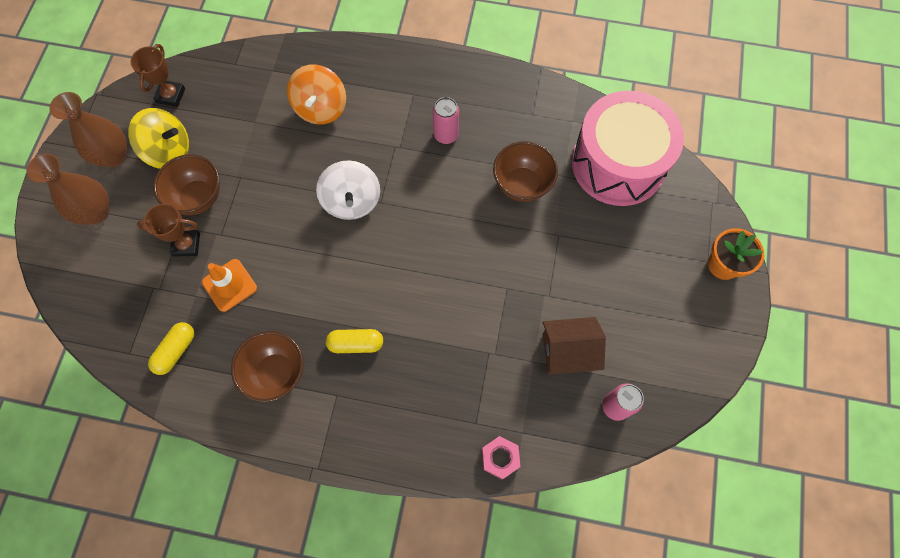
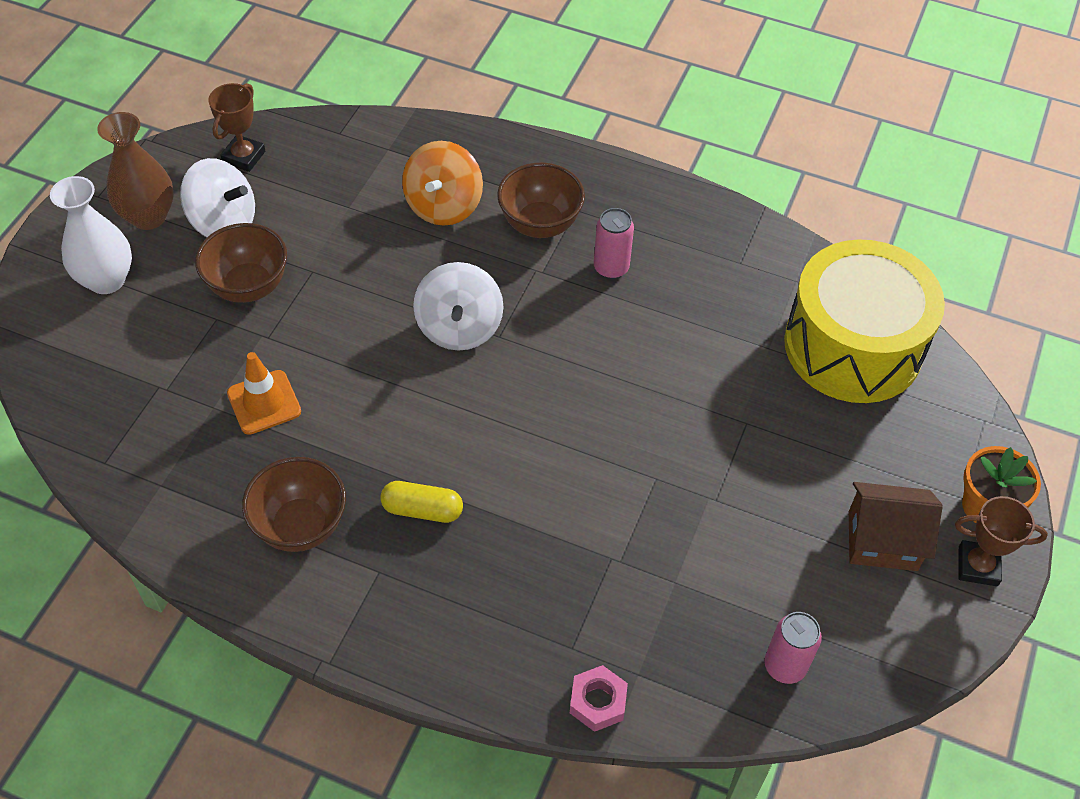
camera: 10 degrees right, 15 degrees down
brown vase [27,154,109,225] -> white vase [50,176,132,294]
yellow spinning top [128,108,189,169] -> white spinning top [180,158,255,237]
brown trophy [137,204,200,256] -> brown trophy moved to [955,496,1048,586]
yellow capsule [148,322,194,375] -> none
brown bowl [493,141,558,202] -> brown bowl moved to [497,163,585,238]
brown house [543,317,606,374] -> brown house moved to [849,482,943,571]
pink drum [572,91,684,206] -> yellow drum [784,239,945,403]

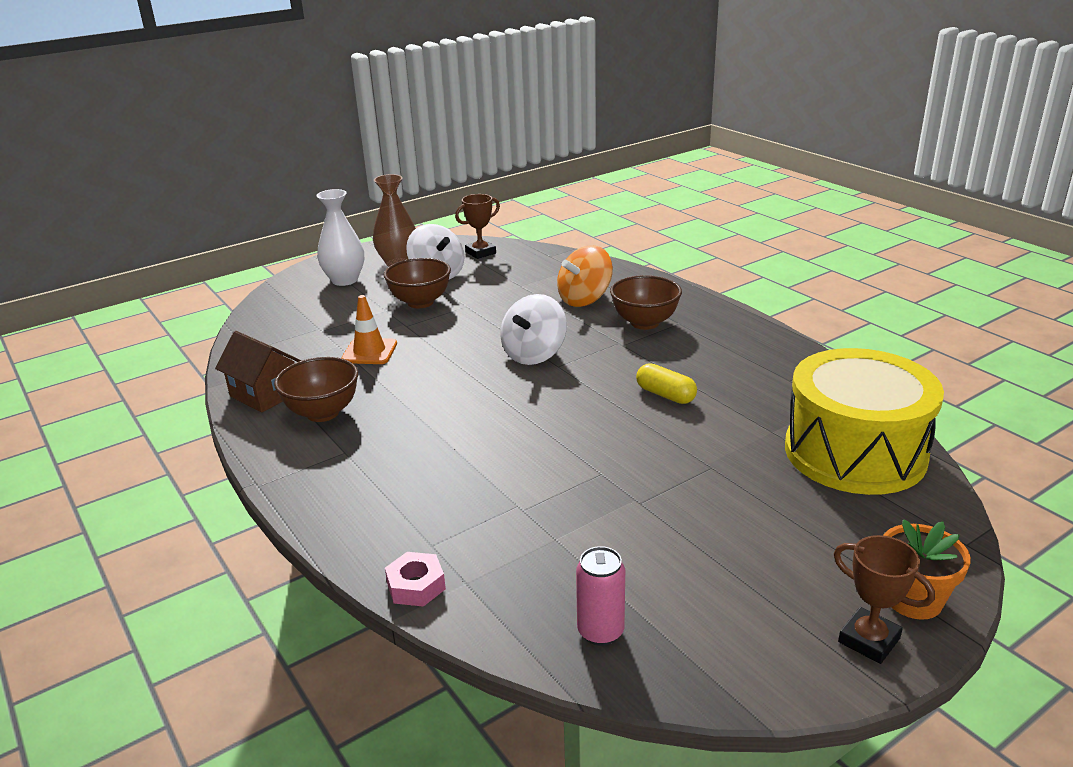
camera: 35 degrees right, 25 degrees down
yellow capsule [380,481,463,523] -> yellow capsule moved to [636,363,697,404]
pink can [594,208,634,279] -> none
brown house [849,482,943,571] -> brown house moved to [215,331,301,413]

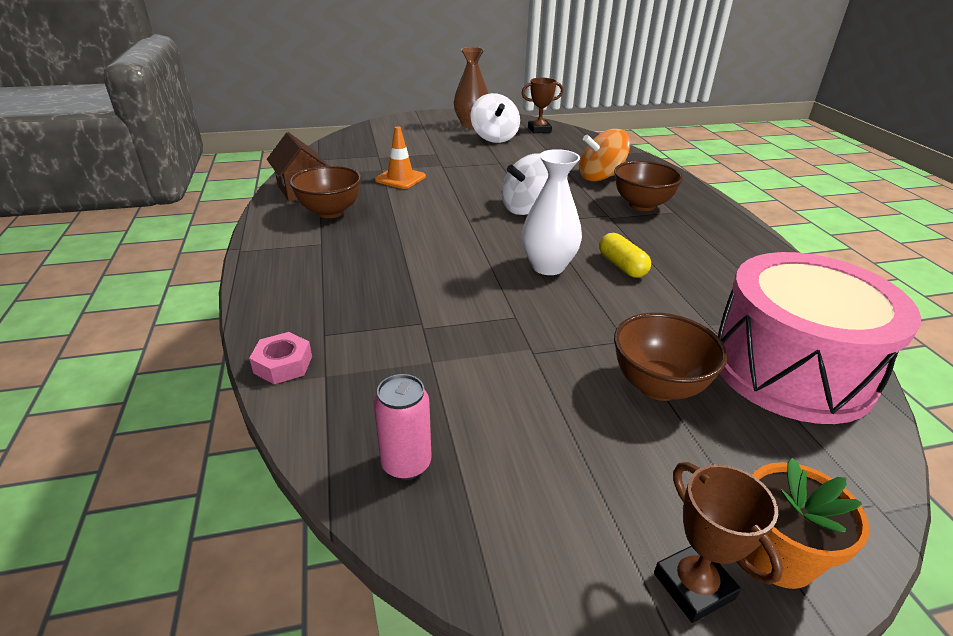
camera: 20 degrees right, 5 degrees up
white vase [316,189,364,286] -> white vase moved to [522,149,582,275]
brown bowl [384,258,451,308] -> brown bowl moved to [614,313,728,401]
yellow drum [785,348,944,495] -> pink drum [717,252,921,424]

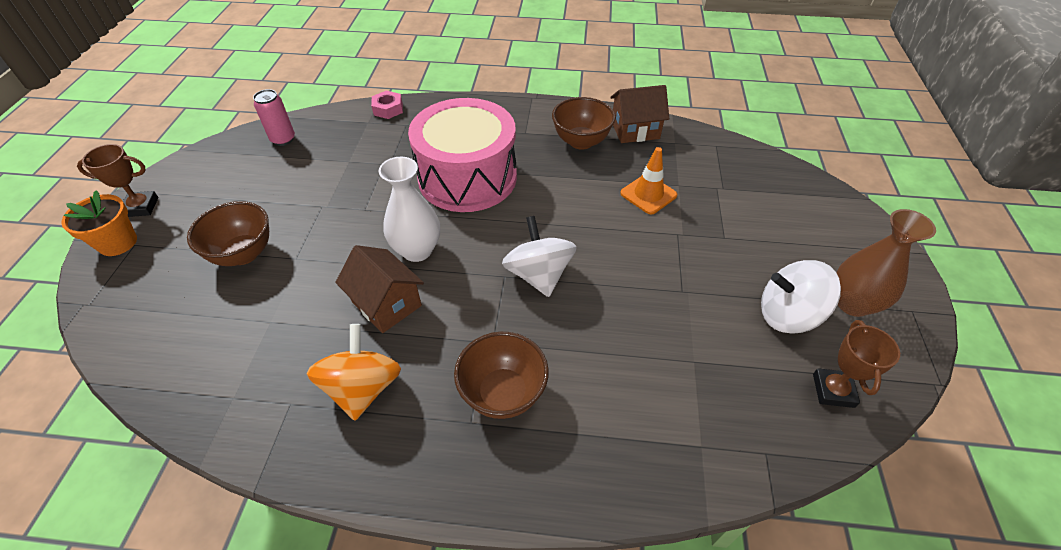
camera: 110 degrees right, 15 degrees up
orange spinning top [579,129,630,182] -> orange spinning top moved to [307,324,401,421]
yellow capsule [599,233,651,278] -> brown house [335,245,424,333]
pink drum [717,252,921,424] -> pink drum moved to [408,98,517,212]

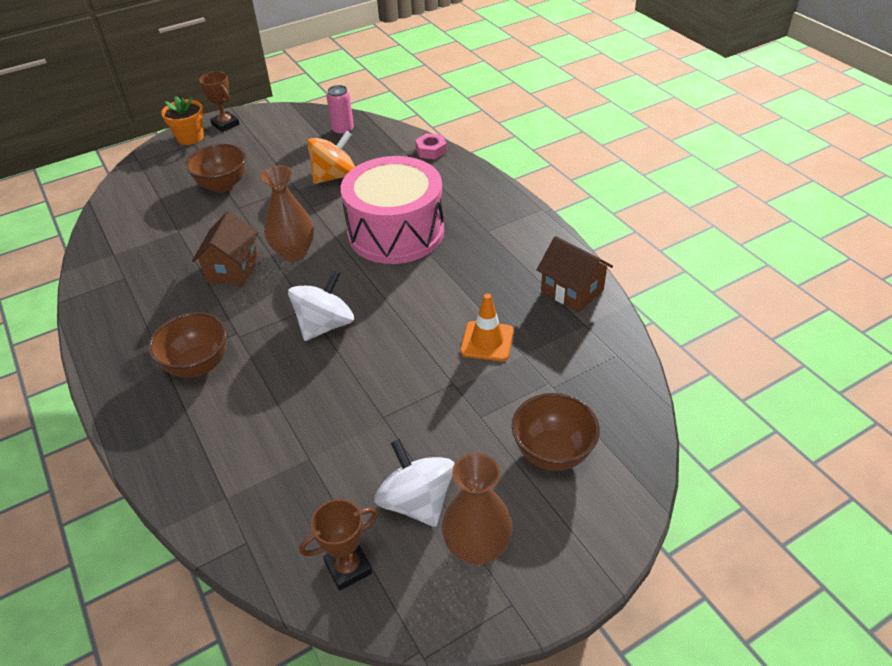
camera: 55 degrees right, 5 degrees down
orange spinning top [307,324,401,421] -> orange spinning top moved to [307,131,355,184]
white vase [378,157,440,262] -> brown vase [260,165,314,262]
brown bowl [552,97,615,150] -> brown bowl moved to [512,393,600,471]

